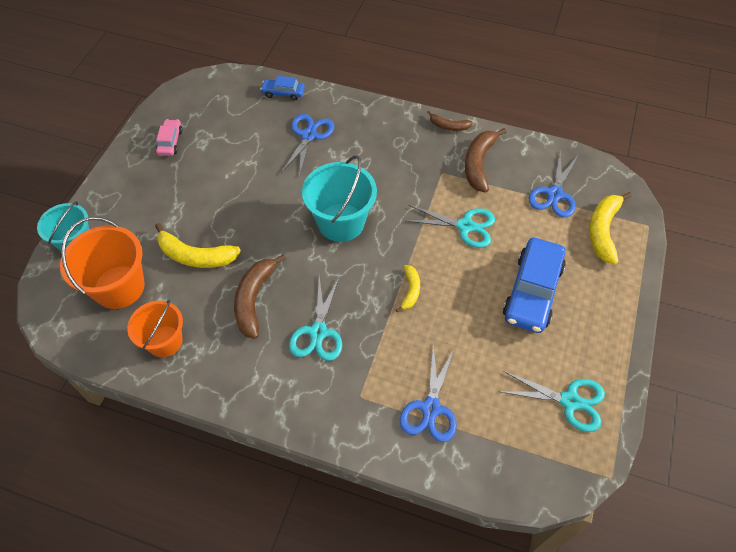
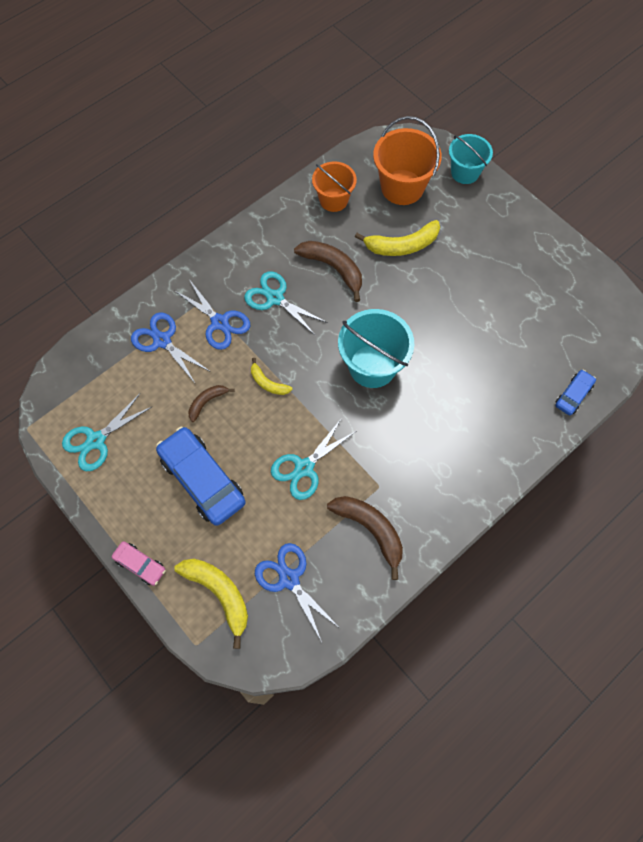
camera: 120 degrees right, 10 degrees up
yellow banana [155,223,241,268] -> yellow banana turned 150 degrees counterclockwise [355,220,440,256]
pink car [156,119,183,156] -> pink car moved to [112,541,166,586]
blue scissors [281,114,334,177] -> blue scissors moved to [174,279,250,350]
brown banana [427,111,473,131] -> brown banana moved to [188,385,235,422]

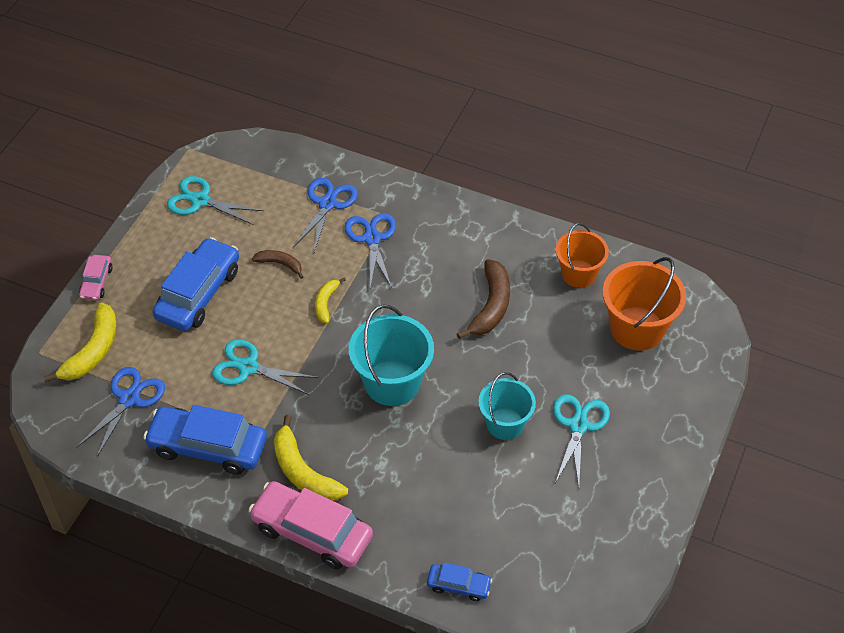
camera: 65 degrees right, 15 degrees down
blue scissors [174,279,250,350] -> blue scissors turned 150 degrees clockwise [344,213,396,288]
turquoise scissors [244,272,328,336] -> turquoise scissors moved to [553,394,610,486]
brown banana [327,496,403,580] -> blue car [143,405,267,475]
yellow banana [355,220,440,256] -> yellow banana moved to [274,415,348,501]
turquoise bucket [449,134,493,184] -> turquoise bucket moved to [478,372,536,440]
none -> pink car [248,481,373,569]

